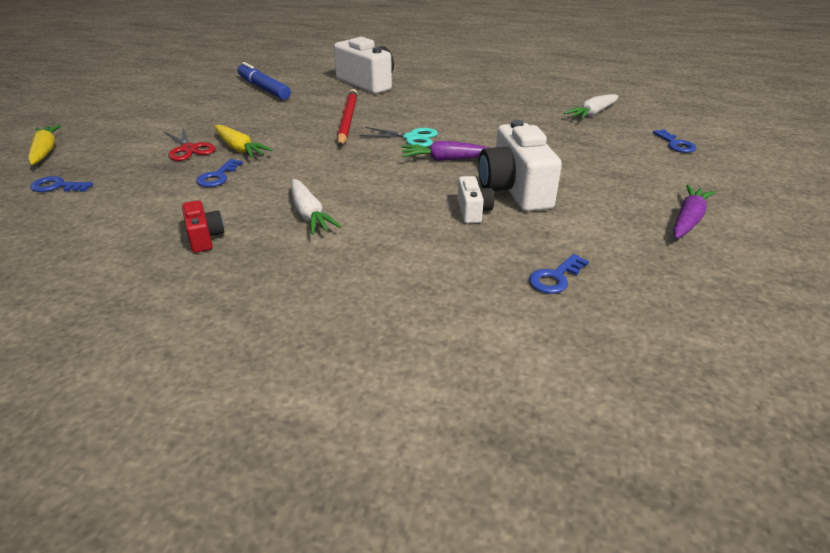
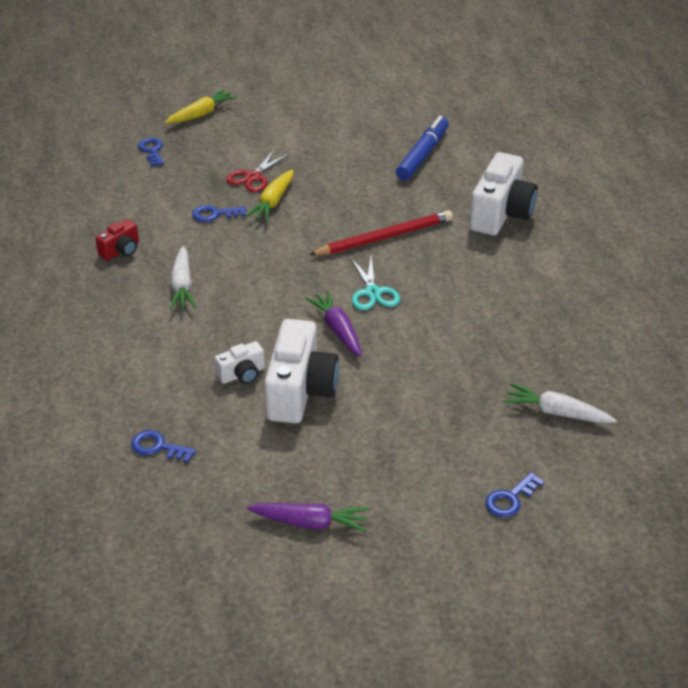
camera: 65 degrees right, 5 degrees up
white carrot [291,179,341,235] -> white carrot turned 45 degrees counterclockwise [170,246,196,310]
white camera [478,120,562,212] -> white camera turned 135 degrees clockwise [264,319,339,424]

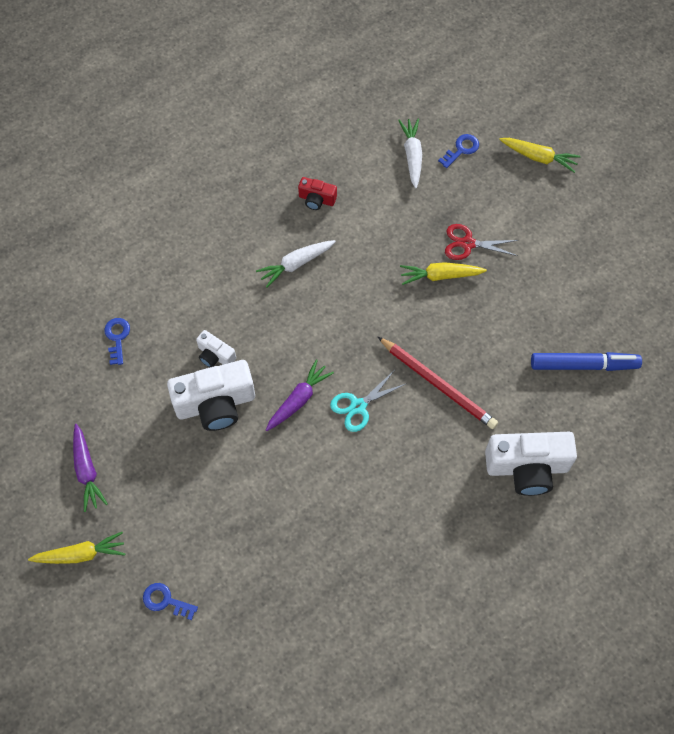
camera: 65 degrees right, 25 degrees up
blue key [192,205,246,222] -> none
white carrot [504,383,617,424] -> white carrot moved to [398,118,422,189]
none -> yellow carrot [28,532,126,564]

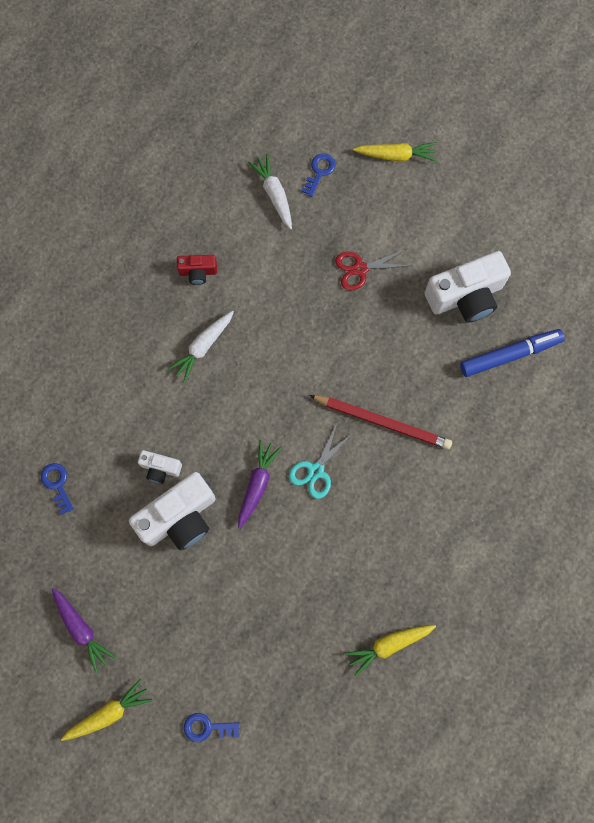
camera: 20 degrees left, 10 degrees up
yellow carrot [400,262,487,285] -> yellow carrot moved to [345,625,436,677]
white camera [485,432,577,496] -> white camera moved to [424,251,511,323]

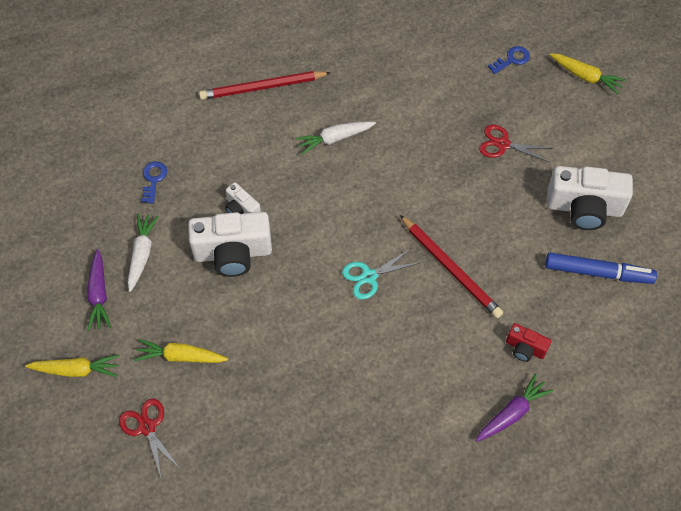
camera: 30 degrees right, 15 degrees down
red camera [177,255,217,285] -> red camera moved to [506,323,551,362]
blue key [184,713,240,742] -> red scissors [119,399,181,480]
purple carrot [238,440,282,529] -> purple carrot moved to [476,374,553,442]
white carrot [248,154,292,230] -> white carrot moved to [128,214,159,292]
yellow carrot [345,625,436,677] -> yellow carrot moved to [134,339,228,363]
none -> red pencil [199,71,331,100]

